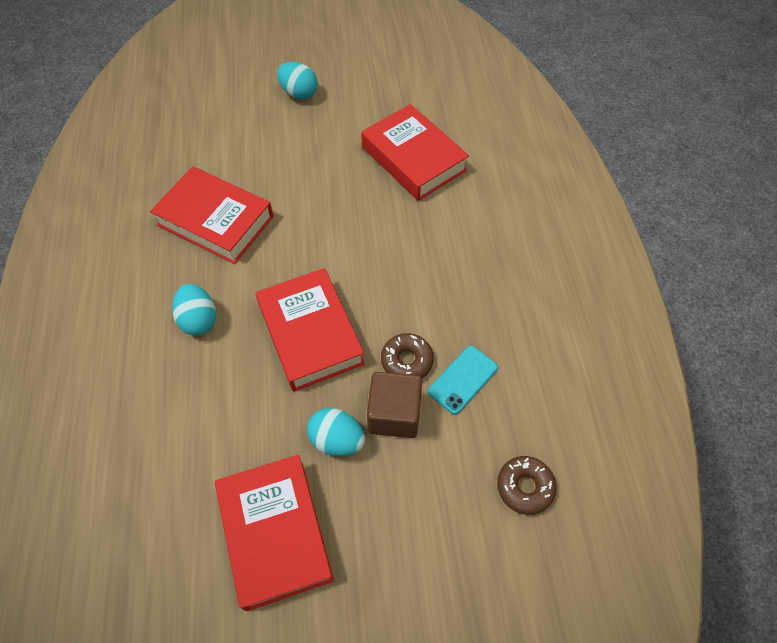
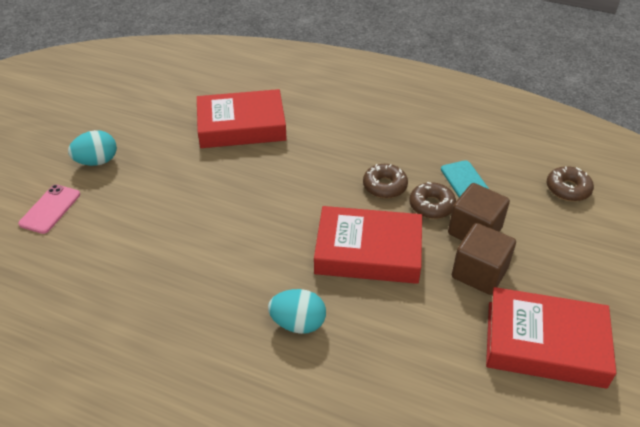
camera: 60 degrees left, 15 degrees down
red book [150,166,274,264] -> none
turquoise egg [307,408,365,456] -> brown cube [452,223,516,295]
none -> pink phone [18,185,80,234]
none -> brown donut [363,164,408,198]

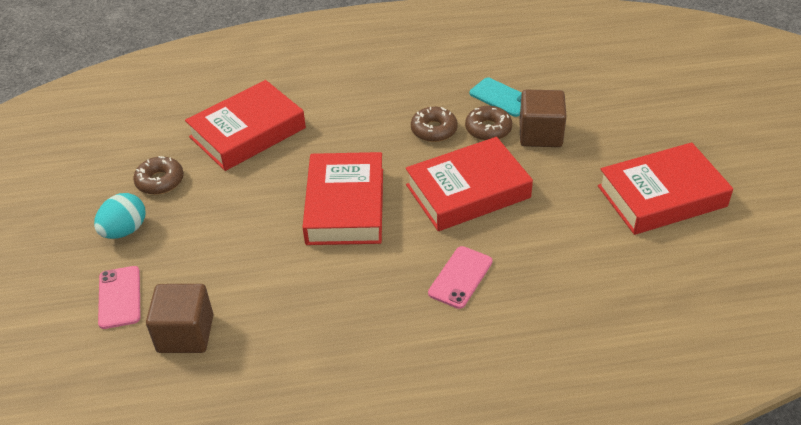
camera: 30 degrees left, 0 degrees up
turquoise egg [268,289,326,334] -> pink phone [428,246,492,309]
brown cube [452,223,516,295] -> brown cube moved to [146,284,213,353]
brown donut [547,166,594,201] -> brown donut moved to [133,156,184,195]
none -> red book [302,152,383,245]

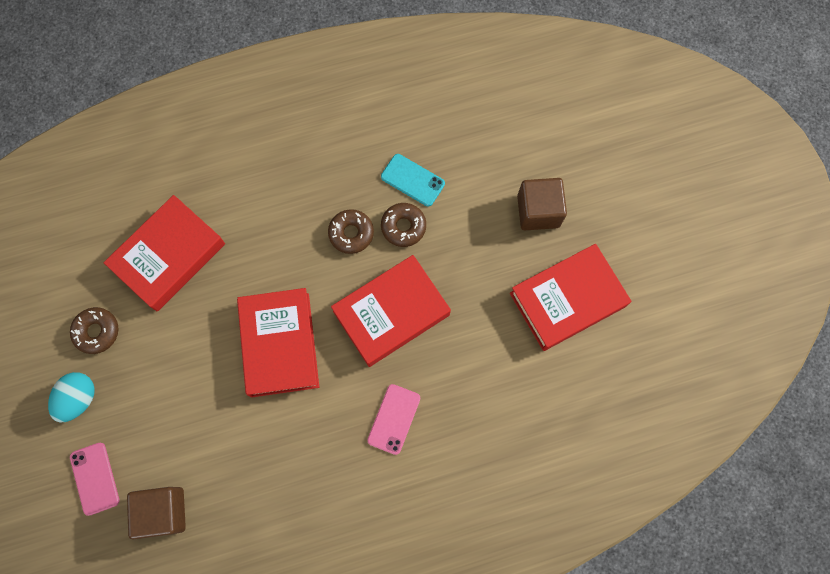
camera: 10 degrees left, 30 degrees up
brown cube [519,90,567,147] -> brown cube moved to [517,178,567,230]

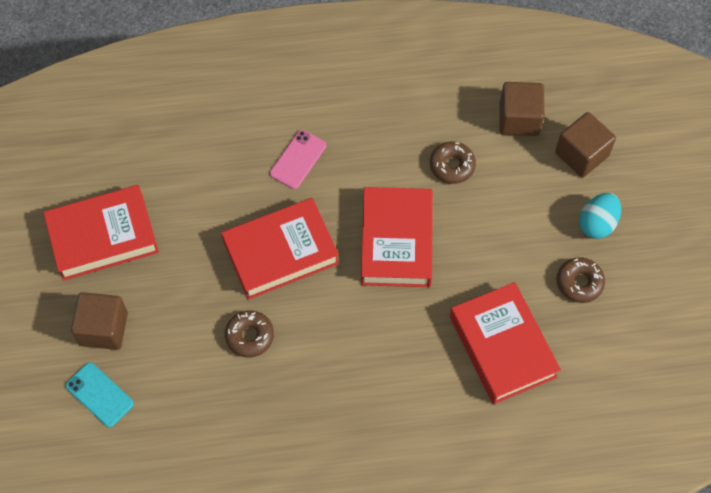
camera: 170 degrees left, 10 degrees down
pink phone [70,443,119,516] -> brown cube [555,112,616,177]
red book [104,195,225,311] -> red book turned 75 degrees counterclockwise [450,282,561,404]
brown donut [328,209,374,254] -> brown donut moved to [430,141,476,184]
turquoise phone [381,154,445,207] -> turquoise phone moved to [66,362,134,427]

